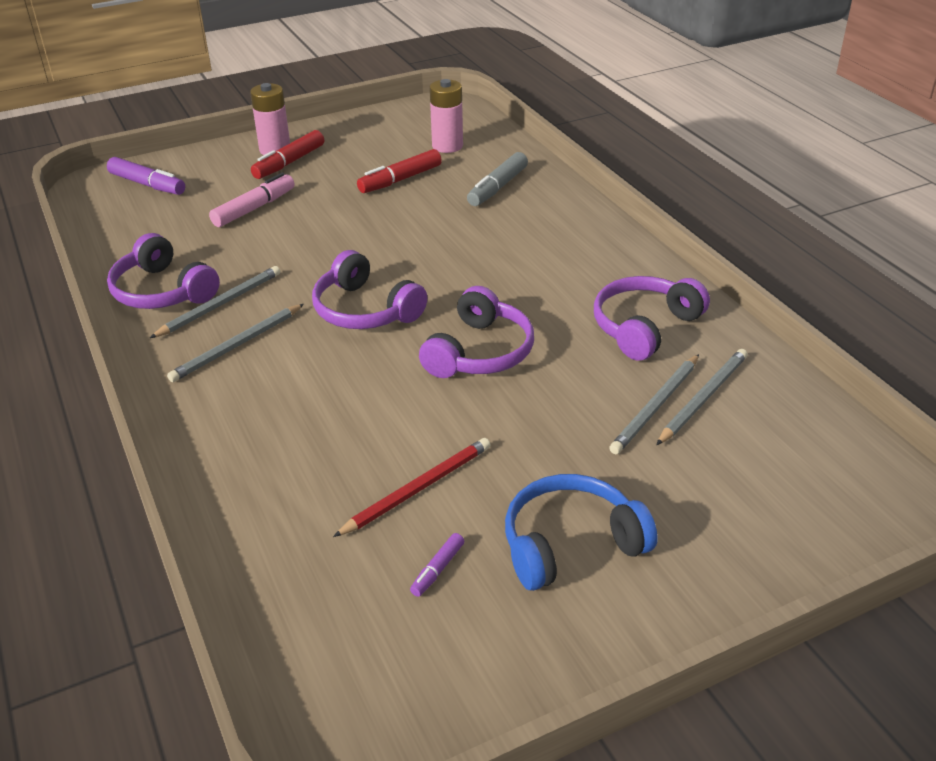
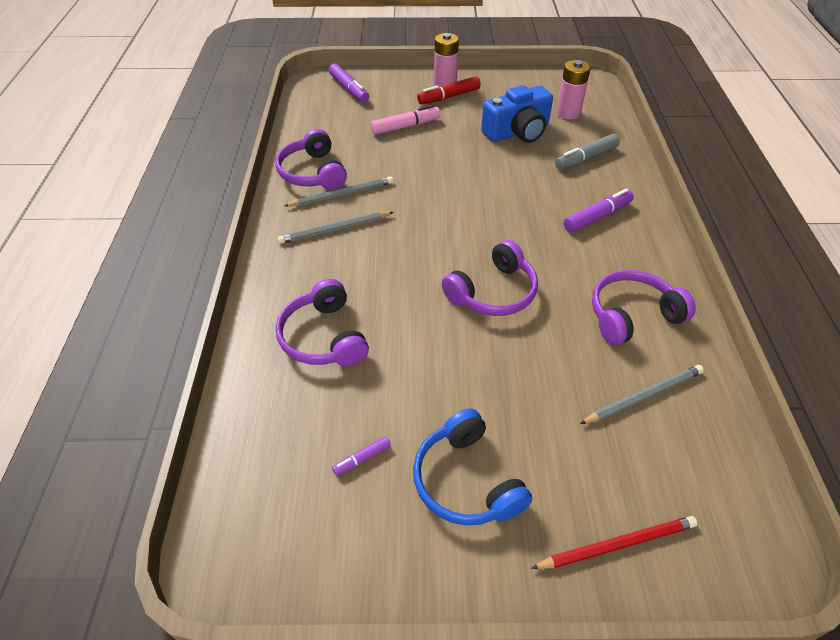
camera: 25 degrees right, 10 degrees up
purple headphones [312,250,427,329] -> purple headphones moved to [276,279,369,366]
red pencil [333,438,490,537] -> red pencil moved to [531,516,697,569]
red marker [357,149,442,193] -> blue camera [481,85,553,143]
blue headphones [505,474,658,591] -> blue headphones turned 120 degrees counterclockwise [413,409,532,525]
grey pencil [609,354,699,454] -> none
none -> purple marker [564,189,634,233]

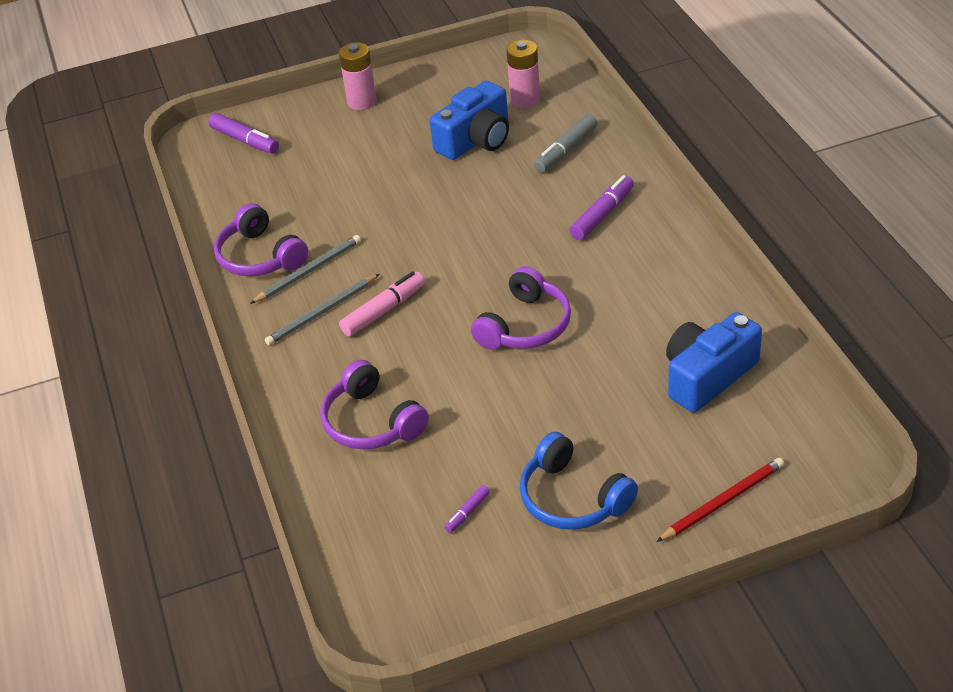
camera: 15 degrees left, 5 degrees down
pink marker [370,105,440,135] -> pink marker moved to [339,271,425,336]
red marker [417,76,481,105] -> none
grey pencil [580,365,704,424] -> blue camera [666,312,762,413]
purple headphones [592,270,696,345] -> none

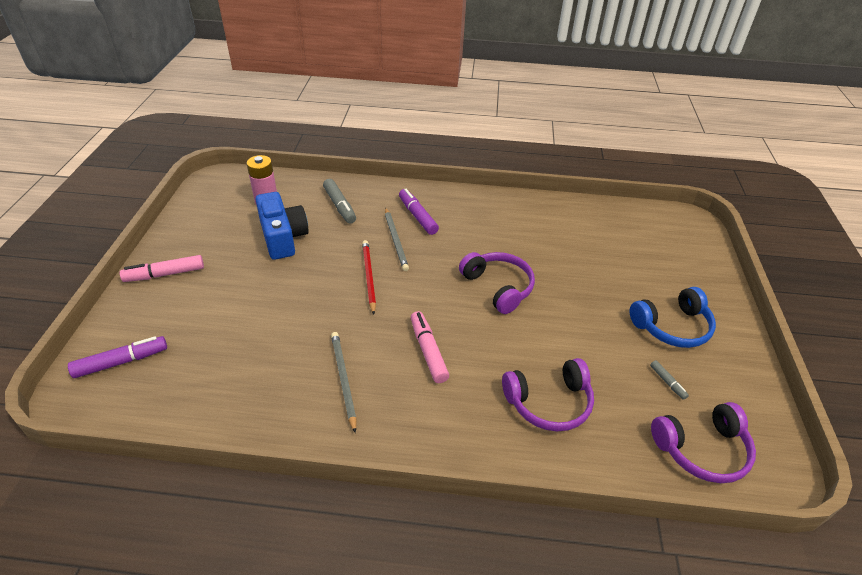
camera: 70 degrees left, 0 degrees up
purple headphones [214,203,308,276] -> purple headphones moved to [651,402,756,483]
grey pencil [265,274,379,346] -> grey pencil moved to [385,207,409,271]
pink battery [339,43,377,110] -> pink marker [120,255,204,282]
purple marker [444,485,490,533] -> grey marker [650,360,689,400]
red pencil [656,458,784,542] -> red pencil moved to [362,240,376,315]
blue camera [666,312,762,413] -> none

